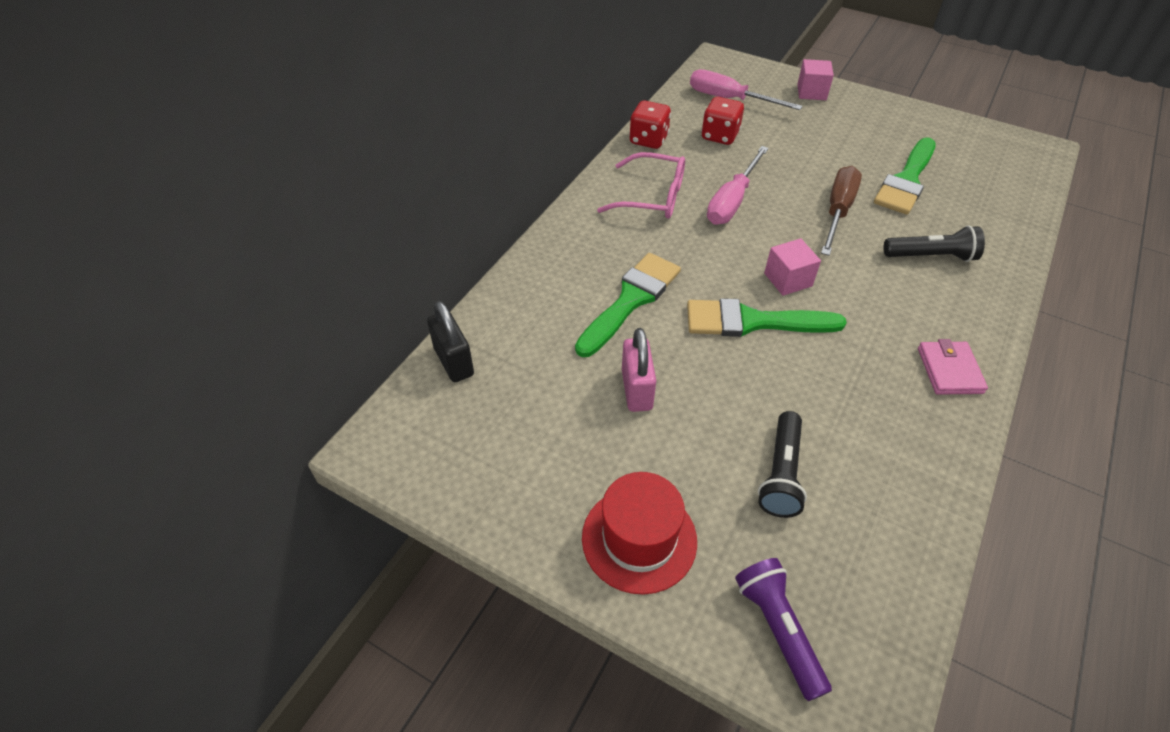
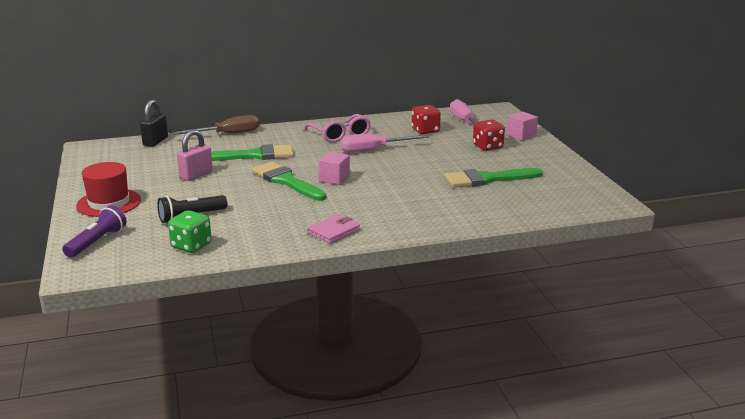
camera: 45 degrees right, 25 degrees down
red dice [629,101,671,149] -> red dice moved to [473,120,505,151]
brown screwdriver [821,166,862,256] -> brown screwdriver moved to [172,115,259,135]
black flashlight [884,225,985,262] -> none
none -> green dice [168,210,212,253]

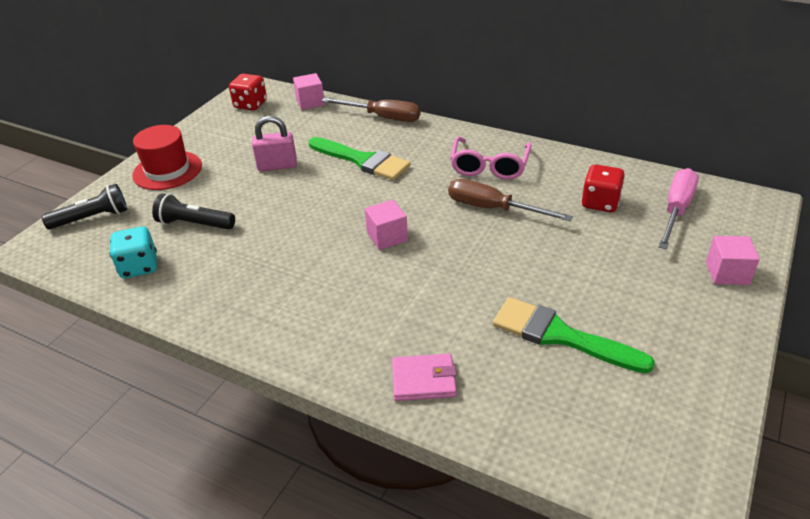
camera: 45 degrees right, 15 degrees up
purple flashlight [63,205,127,258] -> black flashlight [42,184,127,229]
black padlock [140,99,168,147] -> pink cube [293,73,325,110]
green dice [168,210,212,253] -> turquoise dice [110,226,157,278]
green brush [252,162,326,201] -> none
pink wallet [308,214,360,244] -> pink wallet moved to [392,354,457,401]
pink screwdriver [341,134,429,152] -> brown screwdriver [448,179,573,221]
red dice [473,120,505,151] -> red dice moved to [229,74,267,110]

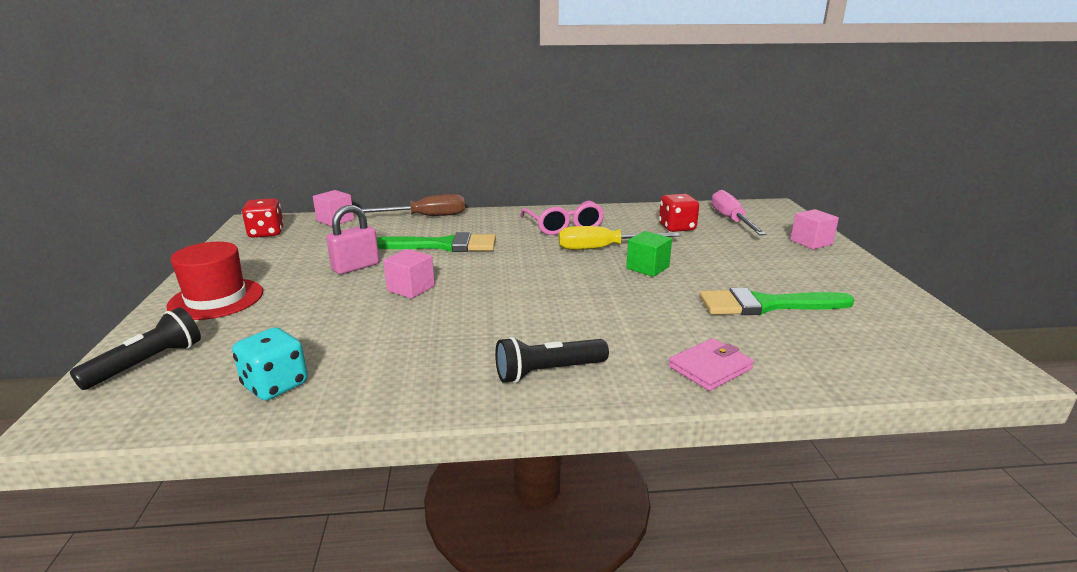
camera: 35 degrees left, 15 degrees down
black flashlight [152,193,235,229] -> black flashlight moved to [495,337,609,383]
pink cube [365,200,408,250] -> pink cube moved to [383,249,435,299]
brown screwdriver [448,179,573,221] -> yellow screwdriver [558,226,681,250]
none -> green cube [626,231,672,277]

